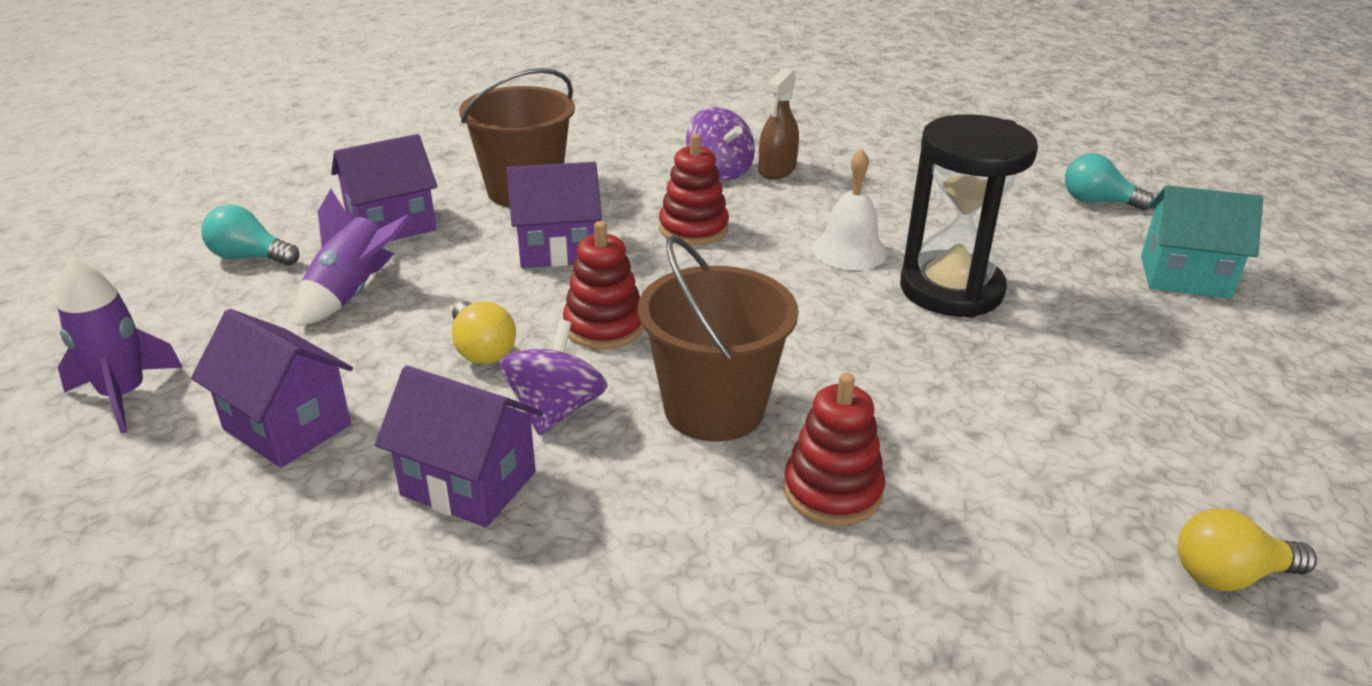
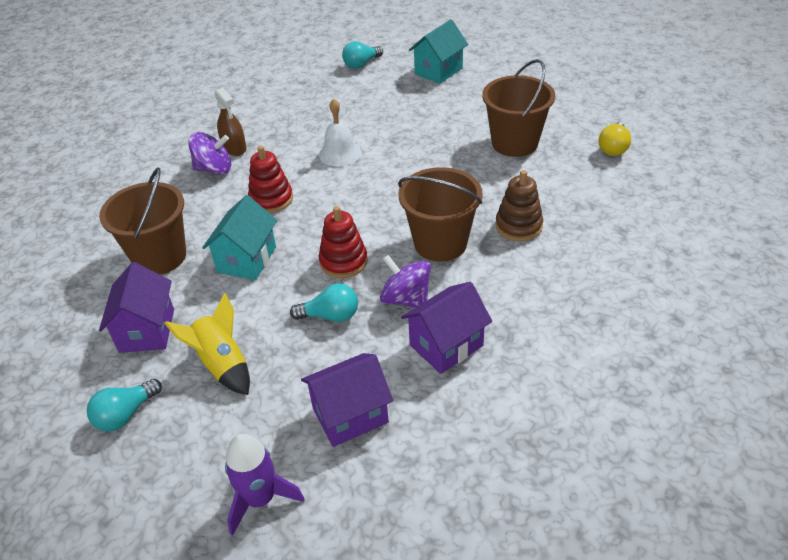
camera: 60 degrees left, 10 degrees up
purple rocket [295,189,411,326] -> yellow rocket [164,293,250,395]
yellow light bulb [452,301,516,364] -> turquoise light bulb [290,283,358,322]
purple house [507,162,602,268] -> turquoise house [202,195,277,280]
red stacking toy [784,373,885,526] -> brown stacking toy [495,170,543,241]
black hourglass [900,114,1038,318] -> none
none -> brown bucket [482,59,555,157]

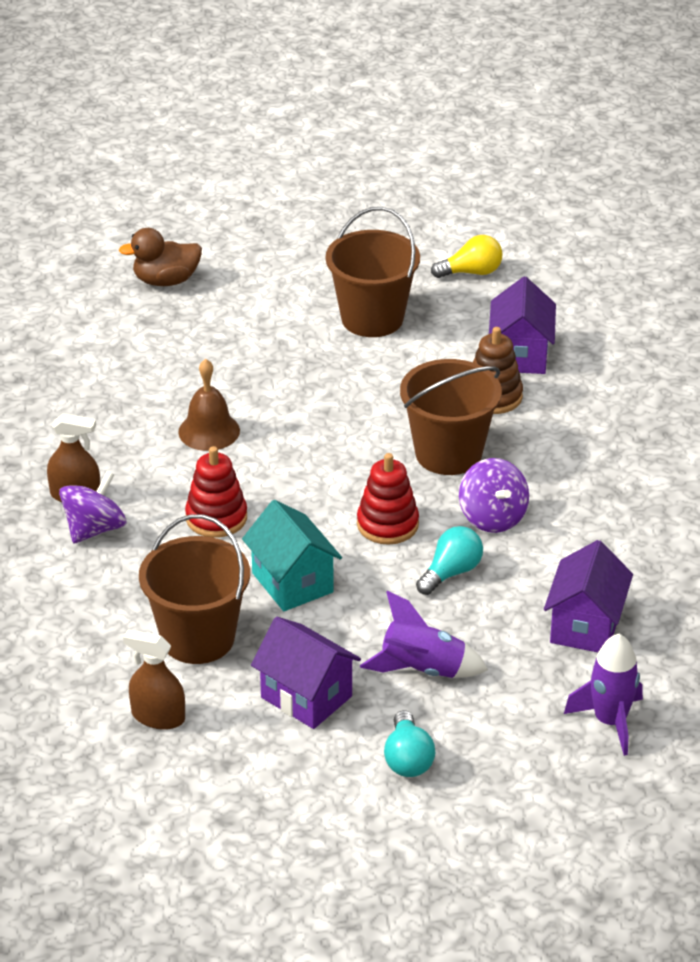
camera: 50 degrees left, 5 degrees down
yellow rocket [164,293,250,395] -> purple rocket [360,591,488,678]
white bell [319,99,362,167] -> brown bell [178,359,240,451]
turquoise light bulb [342,41,383,69] -> none
purple spinning top [380,255,431,308] -> purple spinning top turned 105 degrees counterclockwise [459,458,529,533]
purple house [401,282,492,374] -> purple house moved to [489,277,556,374]
turquoise house [409,19,468,84] -> brown duck [119,228,202,286]
yellow light bulb [599,122,631,156] -> yellow light bulb turned 75 degrees counterclockwise [431,235,503,278]
none -> brown spray bottle [123,630,185,730]

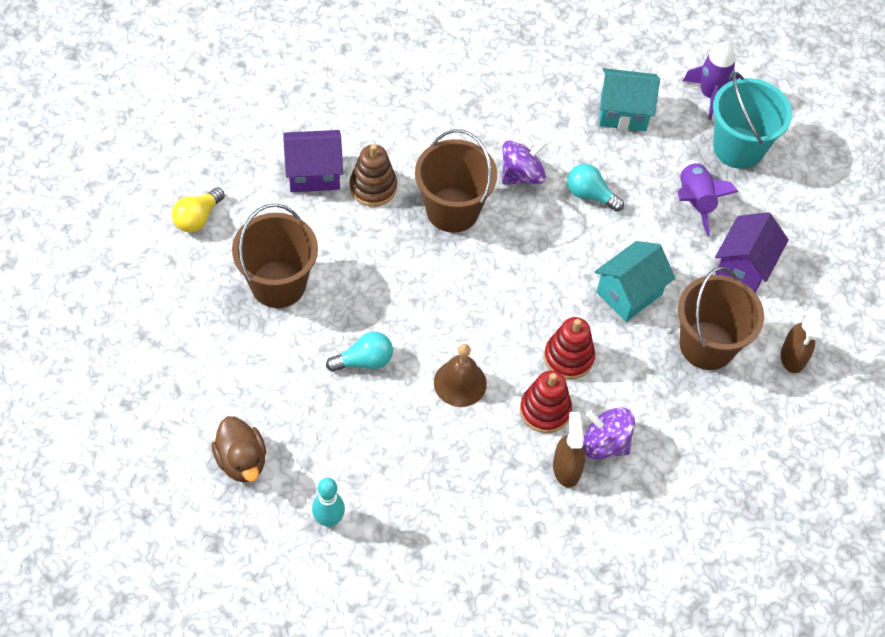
camera: 105 degrees left, 20 degrees up
red stacking toy [357,453,419,545] -> red stacking toy moved to [520,370,572,433]
turquoise light bulb [384,710,435,777] -> turquoise light bulb moved to [326,332,393,372]
yellow light bulb [431,235,503,278] -> yellow light bulb turned 120 degrees counterclockwise [172,187,225,233]
purple house [544,540,633,652] -> turquoise house [599,68,660,131]
none -> turquoise bowling pin [312,478,345,527]
none -> turquoise bucket [713,72,792,169]

